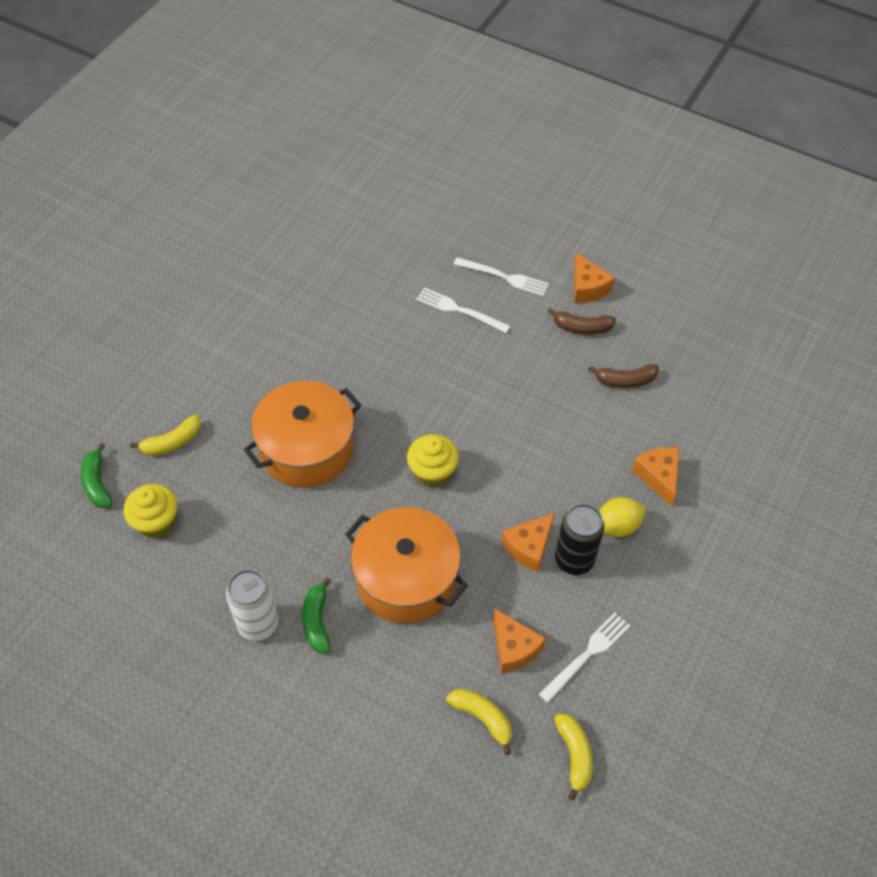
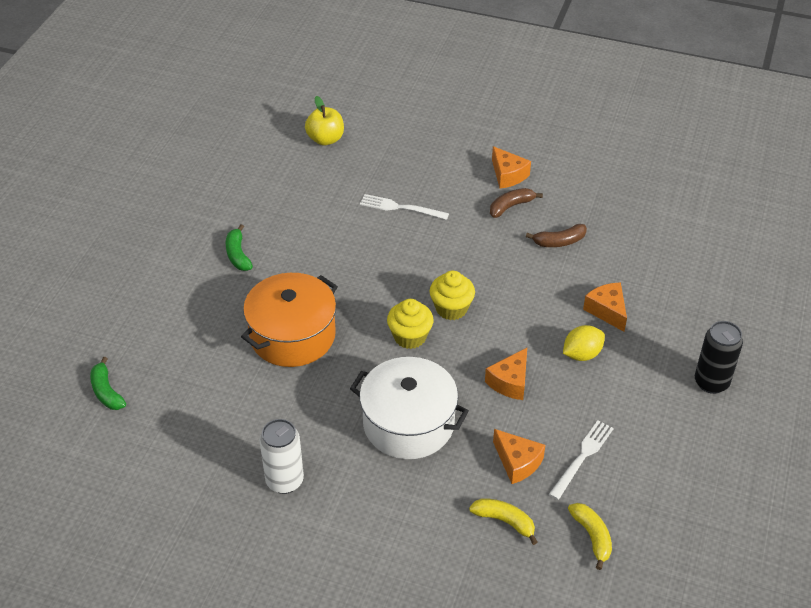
camera: 10 degrees left, 10 degrees down
yellow cupcake [123,484,177,538] -> yellow cupcake moved to [430,271,475,320]
yellow banana [130,415,201,456] -> none
green banana [302,577,331,653] -> green banana moved to [226,224,253,271]
orange pot [345,507,468,624] -> white pot [350,357,469,459]
white fork [454,257,549,296] -> none
brown banana [548,308,616,335] -> brown banana turned 150 degrees clockwise [490,188,543,218]
black can [555,504,604,575] -> black can moved to [695,321,743,394]
none -> yellow apple [305,96,344,145]

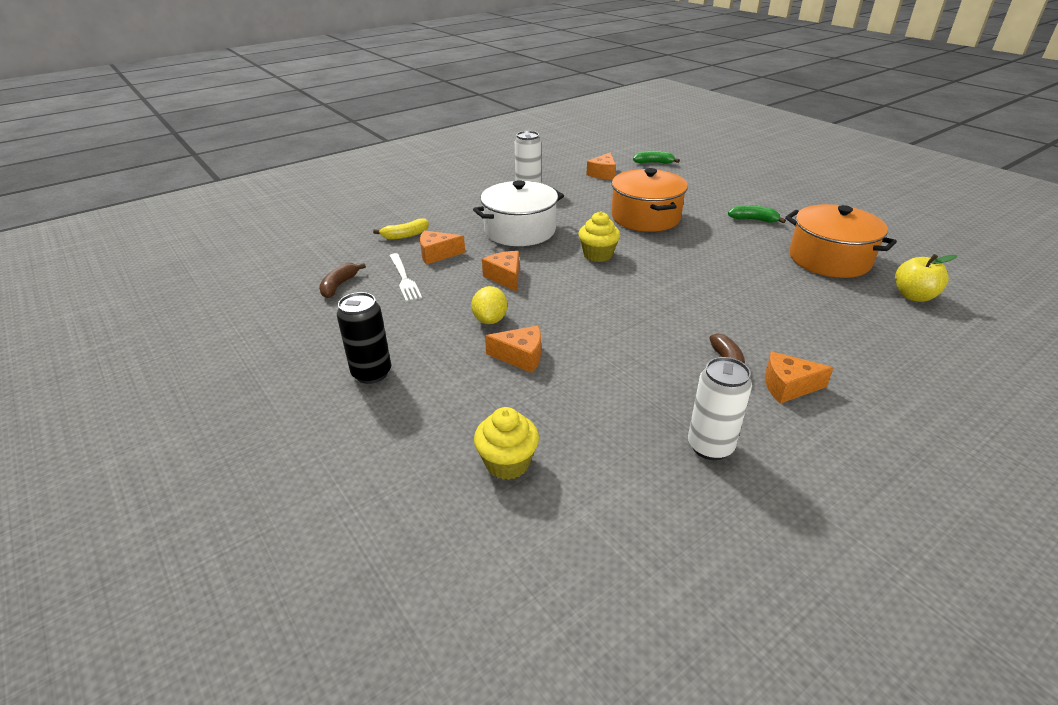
camera: 125 degrees right, 10 degrees down
white fork [360,194,449,220] -> none
yellow cupcake [430,271,475,320] -> yellow cupcake moved to [474,407,539,480]
brown banana [526,224,587,247] -> brown banana moved to [319,263,366,298]
yellow banana [568,503,612,570] -> none
none -> orange cheese [586,152,616,179]
none -> white can [688,357,752,460]
none -> orange pot [785,204,897,278]

